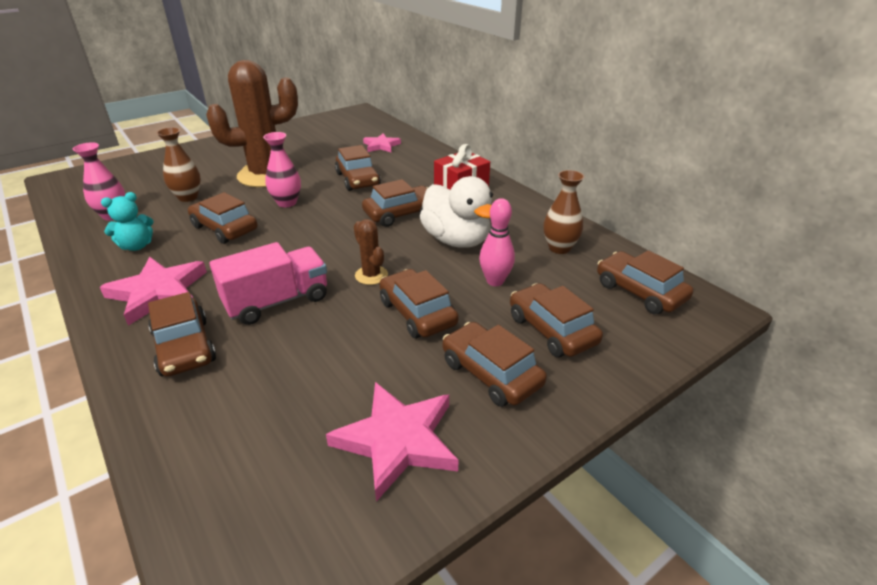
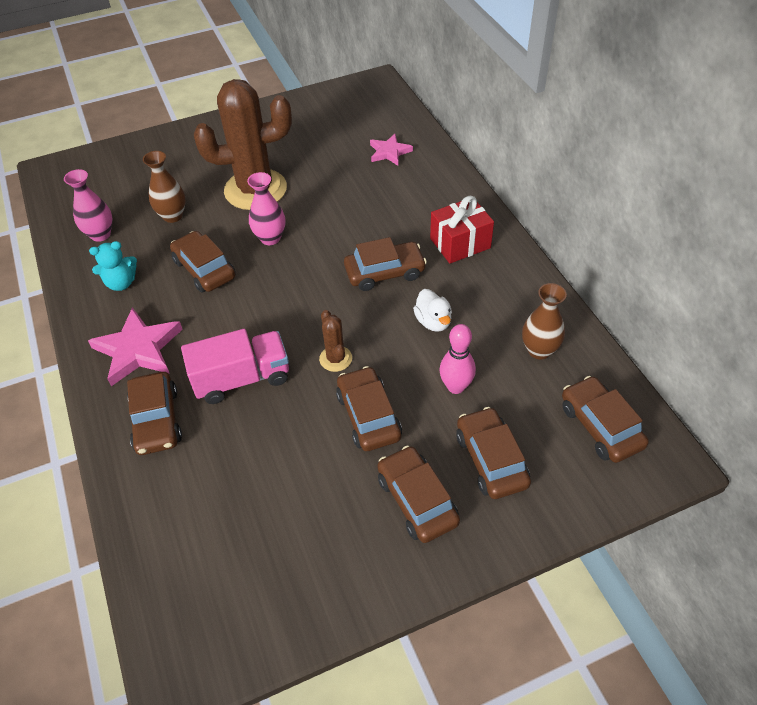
camera: 15 degrees right, 15 degrees up
pink star [326,382,459,502] -> none
brown car [335,145,381,191] -> none
white duck [419,176,493,248] -> white duck [413,289,452,332], size x0.54

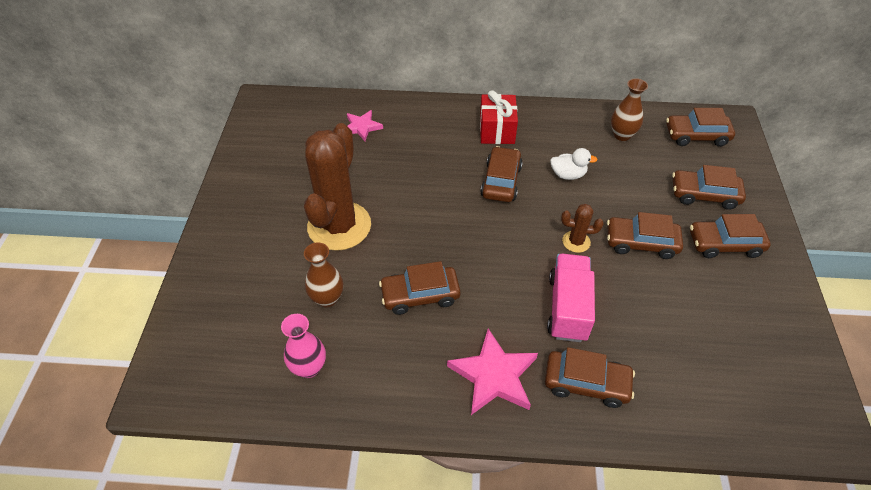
camera: 65 degrees left, 0 degrees up
turquoise teddy bear [89,241,137,291] -> none
pink vase [247,172,285,245] -> none
pink bowling pin [439,324,476,394] -> none

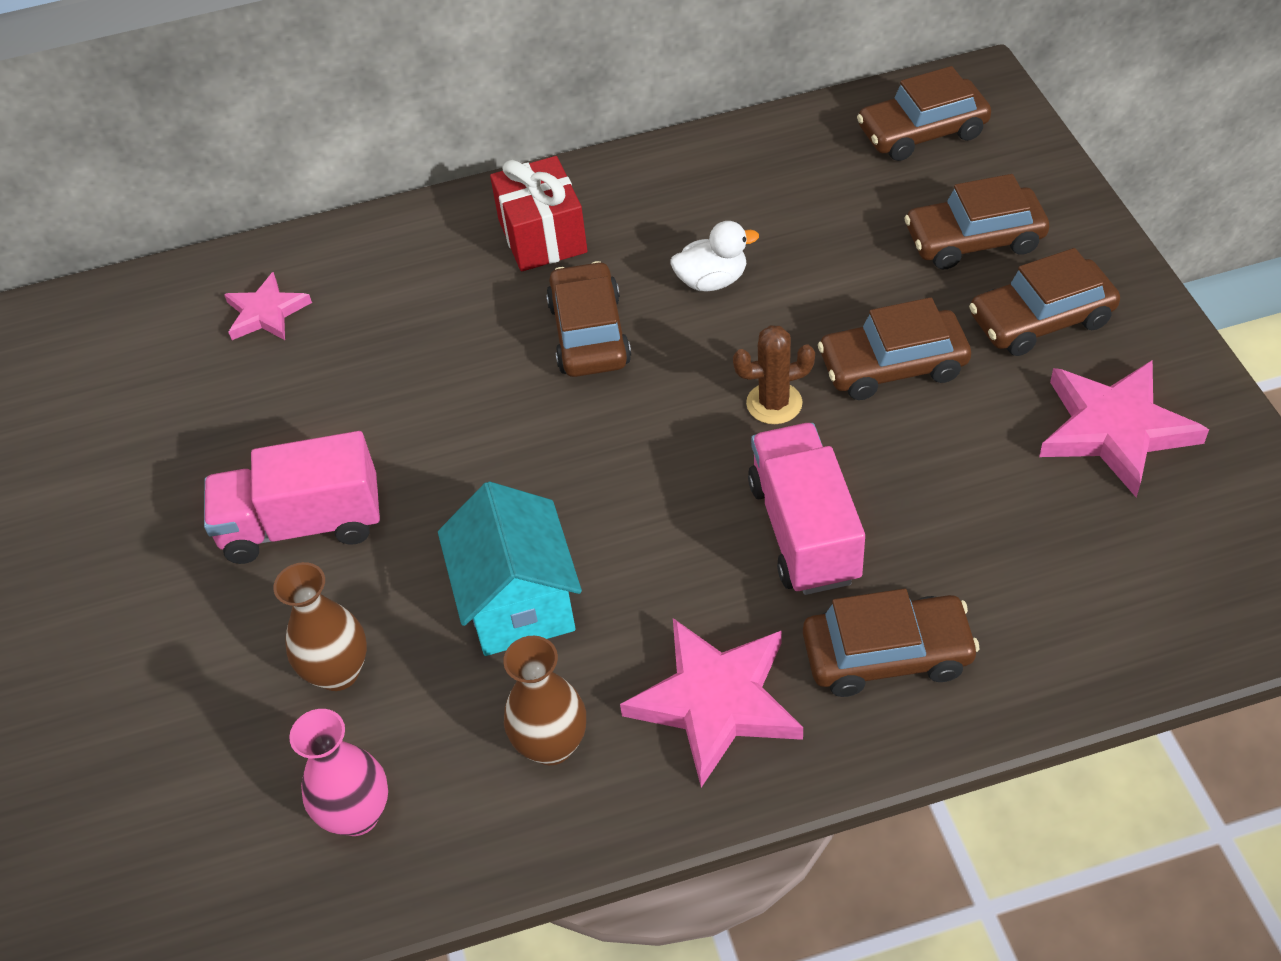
camera: 15 degrees left, 0 degrees up
brown cactus [304,123,371,251] -> pink truck [204,431,380,564]
brown car [379,261,461,315] -> turquoise house [438,481,582,656]
brown vase [611,78,648,141] -> brown vase moved to [503,636,586,765]
none -> pink star [1039,360,1209,497]

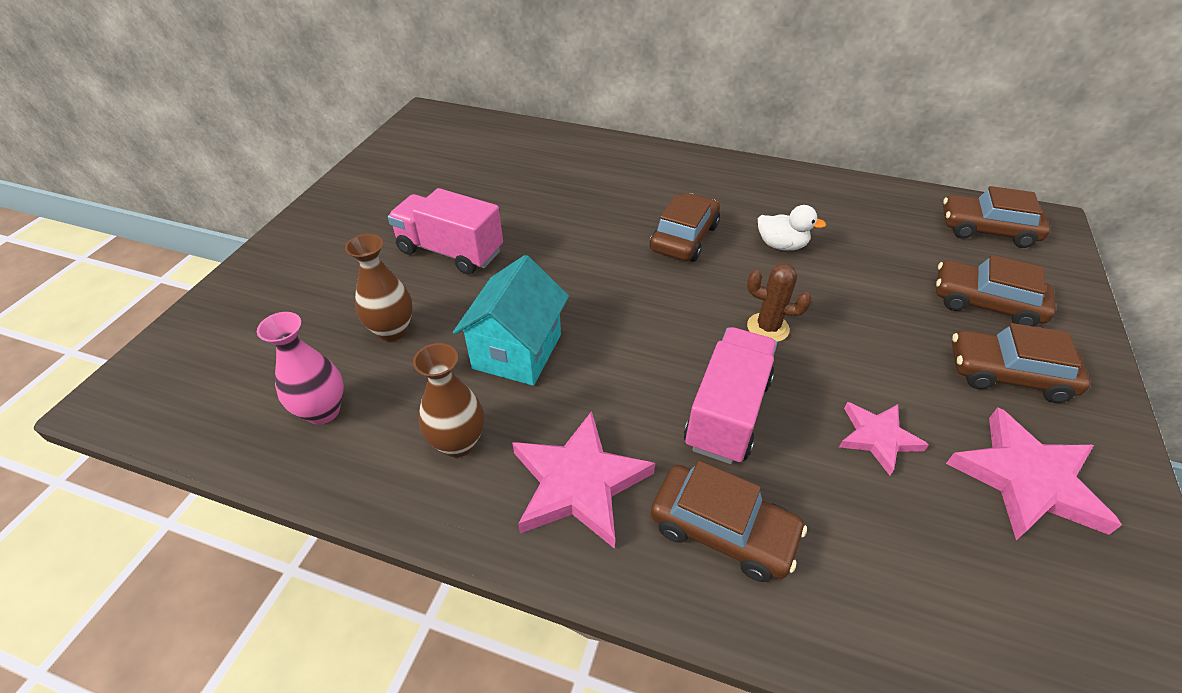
camera: 30 degrees right, 5 degrees down
pink star [224,272,312,340] -> pink star moved to [839,402,929,476]
red gift [490,156,587,272] -> none
brown car [818,297,971,400] -> none

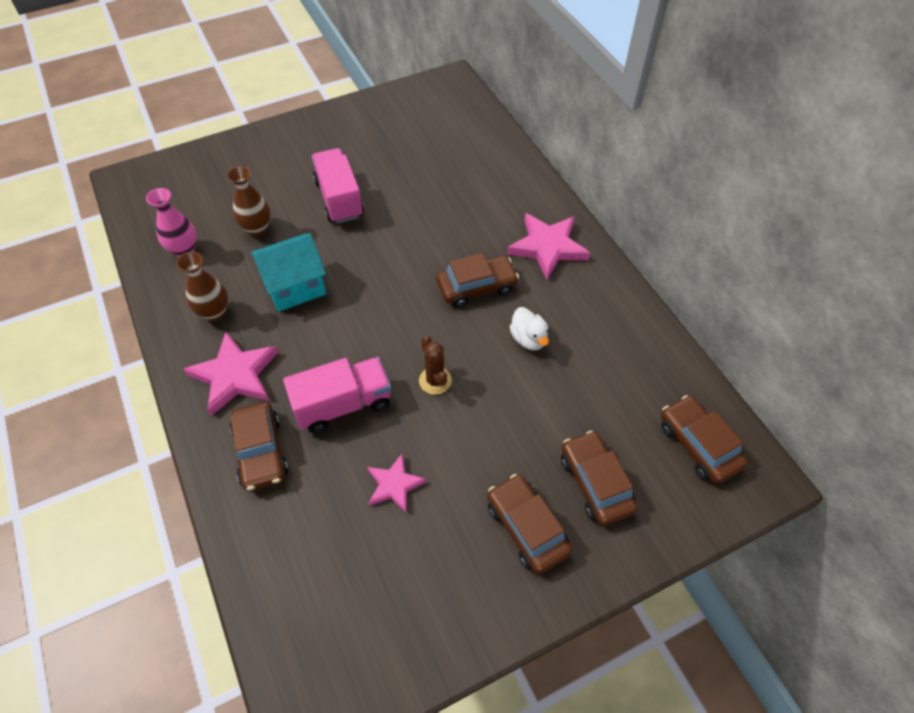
camera: 45 degrees right, 10 degrees up
pink star [946,407,1122,540] -> pink star moved to [507,213,590,280]

